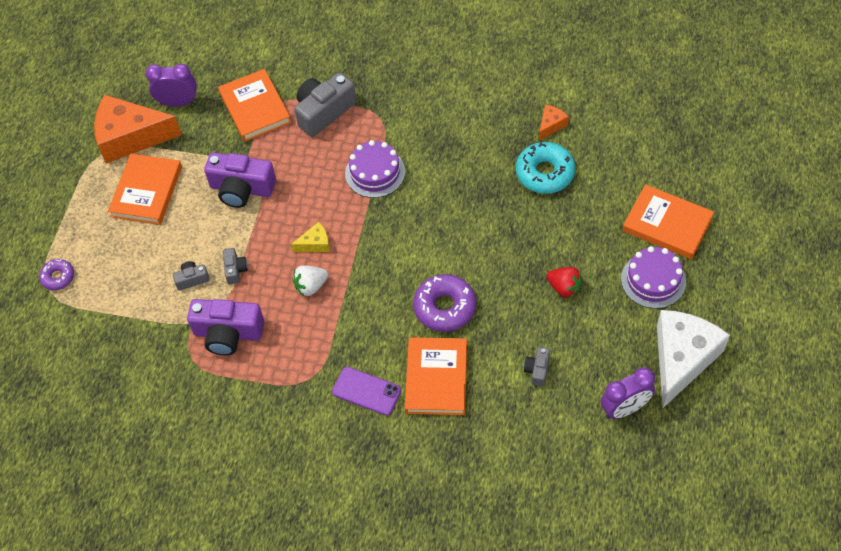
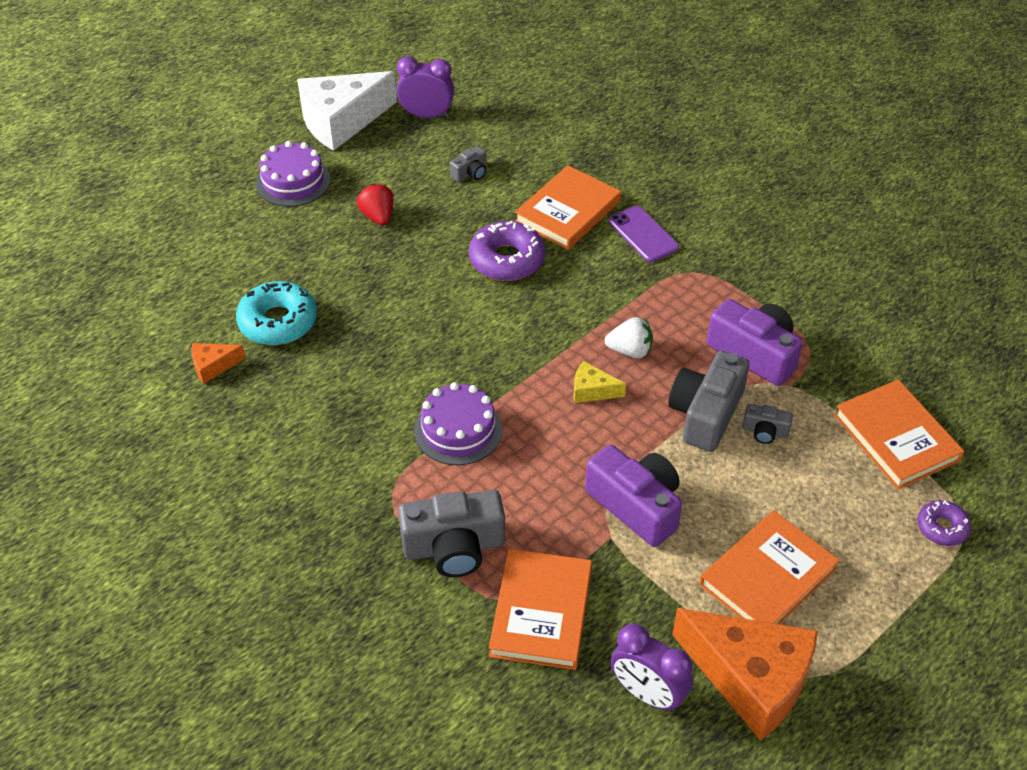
camera: 150 degrees left, 10 degrees down
grey camera [223,248,248,284] -> grey camera [668,351,750,452], size x2.05
orange book [622,184,714,259] -> orange book moved to [834,379,964,489]

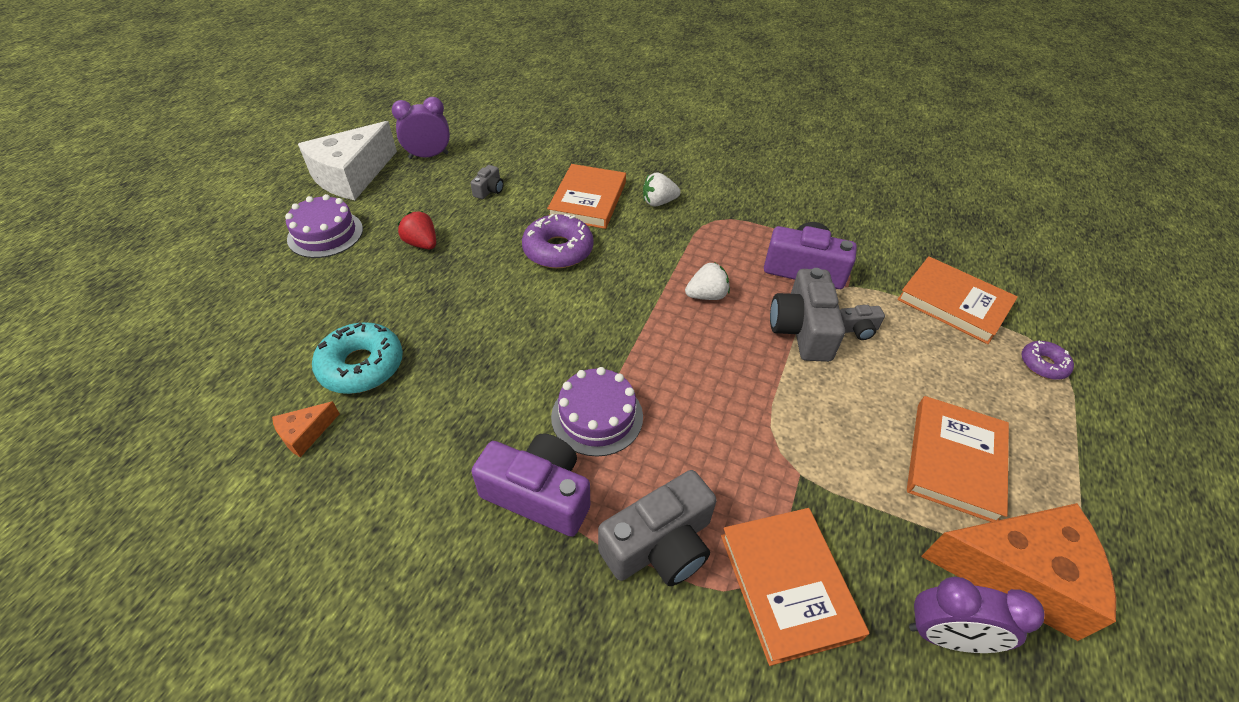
camera: 25 degrees left, 0 degrees up
yellow cheese [574,361,626,403] -> none
purple camera [585,445,682,547] -> purple camera moved to [471,434,590,537]
purple phone [609,206,679,262] -> white strawberry [643,172,681,207]

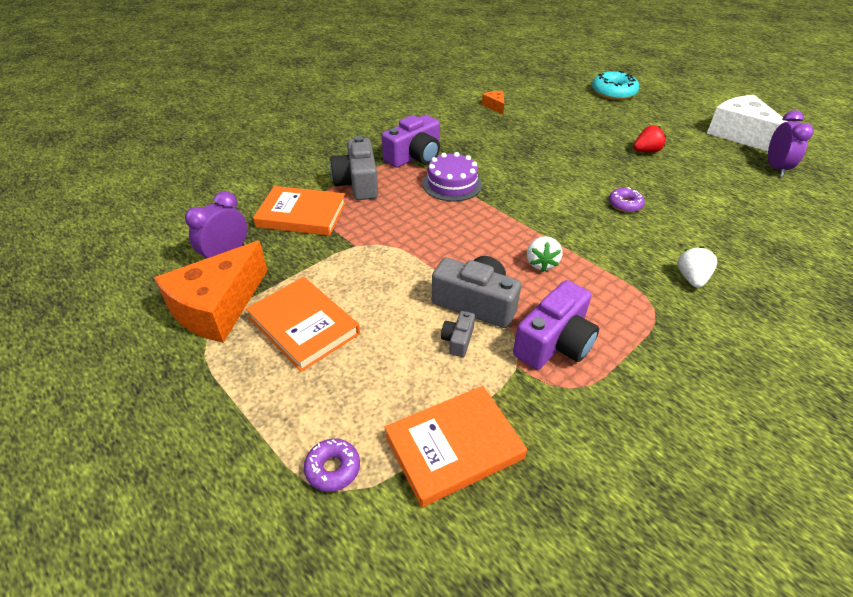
camera: 115 degrees right, 5 degrees down
purple cake [285,194,363,258] -> none
turquoise donut [312,322,403,394] -> turquoise donut moved to [592,71,639,100]
grey camera [470,165,503,199] -> none
purple donut [522,214,594,269] -> purple donut [609,187,645,212], size x0.57
orange book [547,164,626,229] -> none

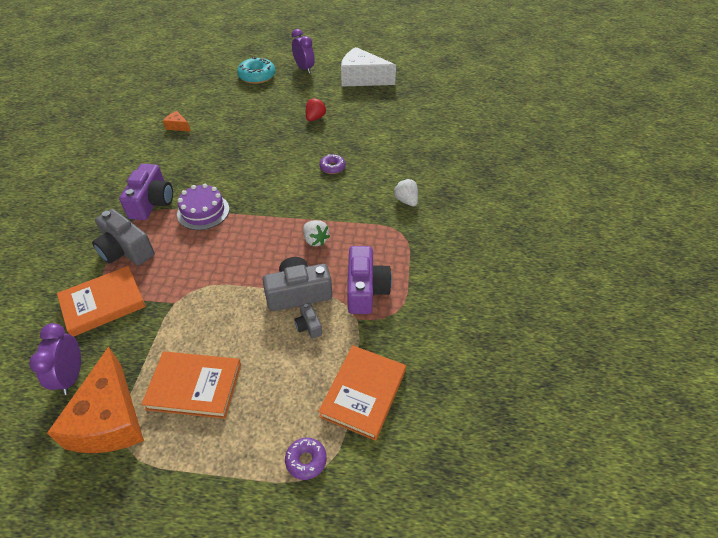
camera: 40 degrees left, 5 degrees up
purple clock [768,110,814,177] -> purple clock moved to [292,29,315,74]

